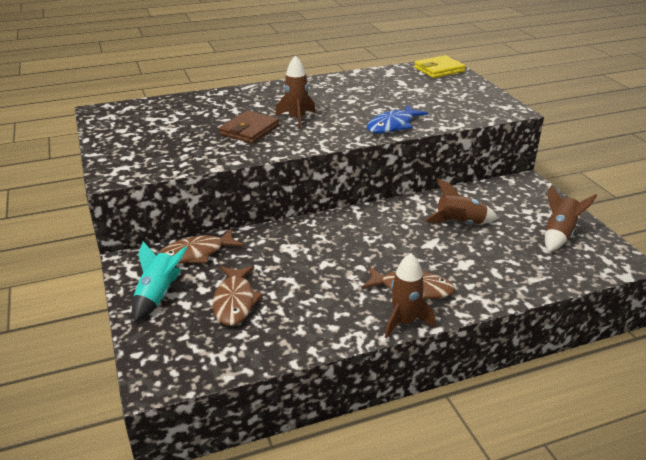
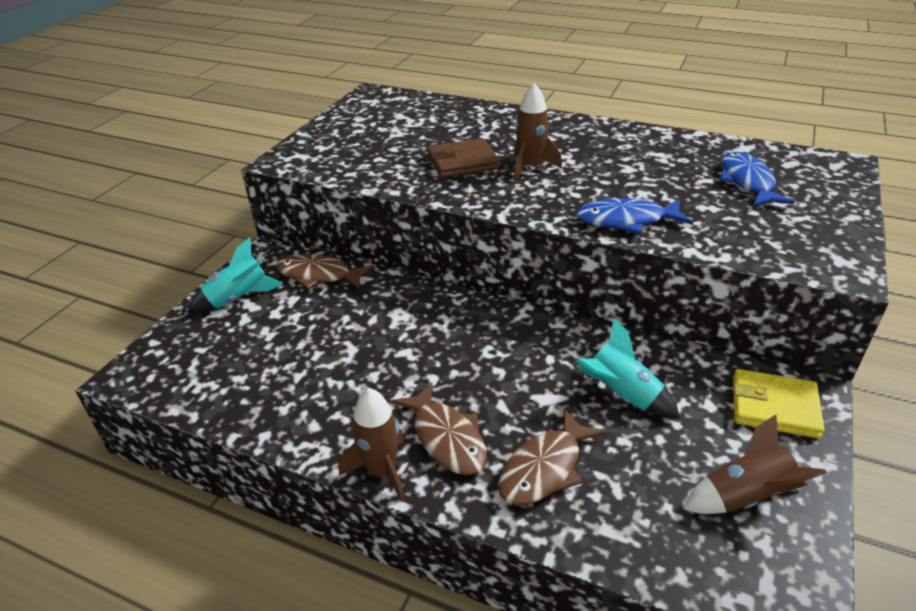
camera: 45 degrees right, 5 degrees up
brown fish [213,266,263,326] -> brown fish moved to [498,408,606,505]
yellow wallet [414,55,466,78] -> yellow wallet moved to [733,369,825,438]
brown rocket [425,179,498,224] -> turquoise rocket [576,318,680,419]
none -> blue fish [720,152,795,207]

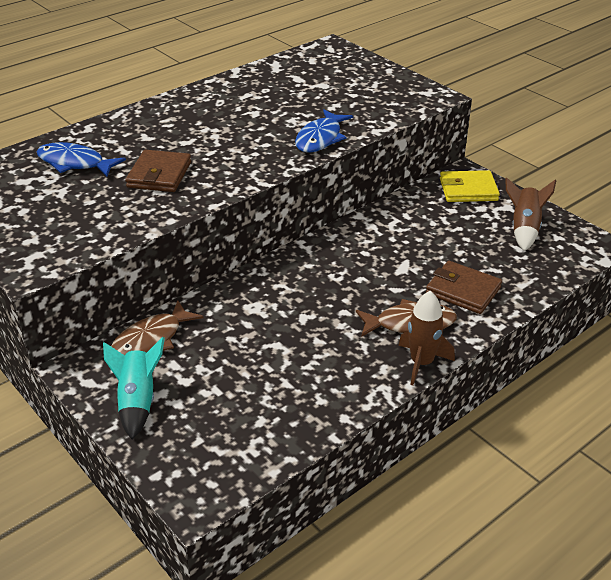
camera: 65 degrees left, 0 degrees up
brown fish [498,408,606,505] -> brown wallet [426,261,502,314]
brown rocket [514,83,562,181] -> none
turquoise rocket [576,318,680,419] -> none
blue fish [720,152,795,207] -> blue fish moved to [37,142,126,177]
yellow wallet [733,369,825,438] -> yellow wallet turned 45 degrees clockwise [440,170,500,202]

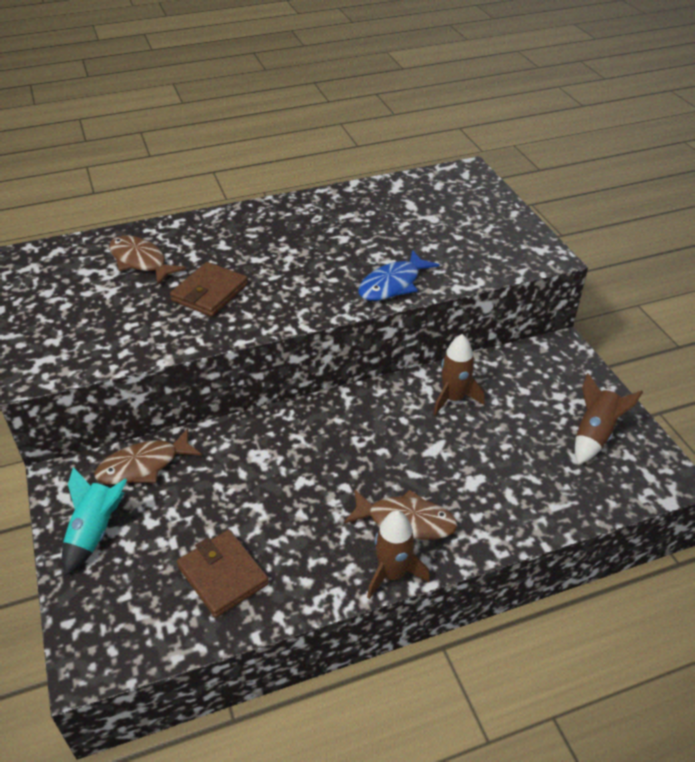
camera: 20 degrees right, 5 degrees up
blue fish [37,142,126,177] -> brown fish [109,235,186,285]
brown wallet [426,261,502,314] -> brown wallet moved to [177,530,269,618]
yellow wallet [440,170,500,202] -> none
none -> brown rocket [434,334,485,416]

